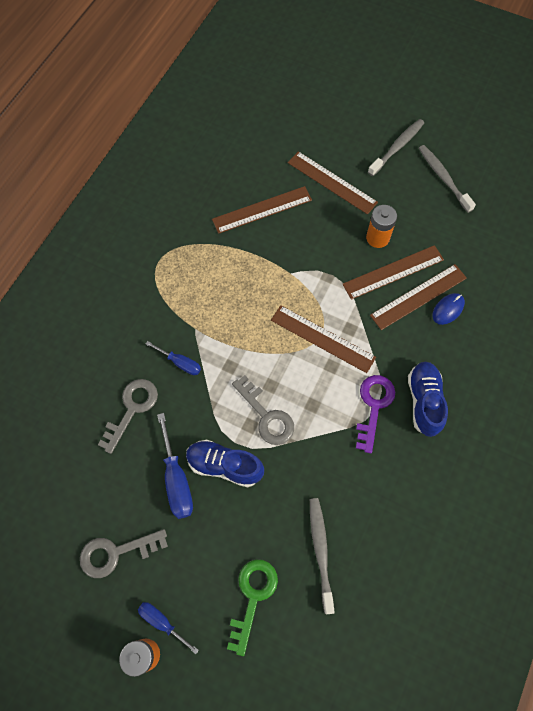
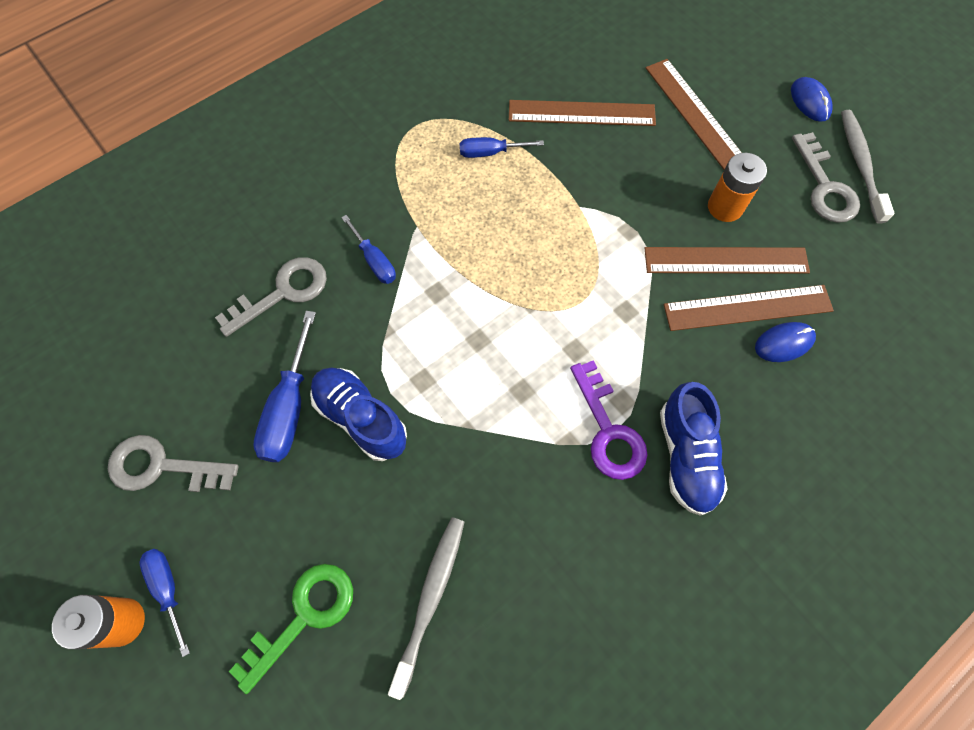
camera: 25 degrees right, 0 degrees up
grey key [232,375,294,445] -> grey key moved to [792,132,860,223]
brown ruler [271,305,376,373] -> none
purple key [356,375,395,453] -> purple key turned 120 degrees clockwise [570,360,647,480]
grey toothbrush [368,119,424,176] -> blue mouse [791,77,833,122]
blue shoe [408,362,448,437] -> blue shoe turned 150 degrees clockwise [660,382,728,516]
none -> blue screwdriver [459,137,544,158]

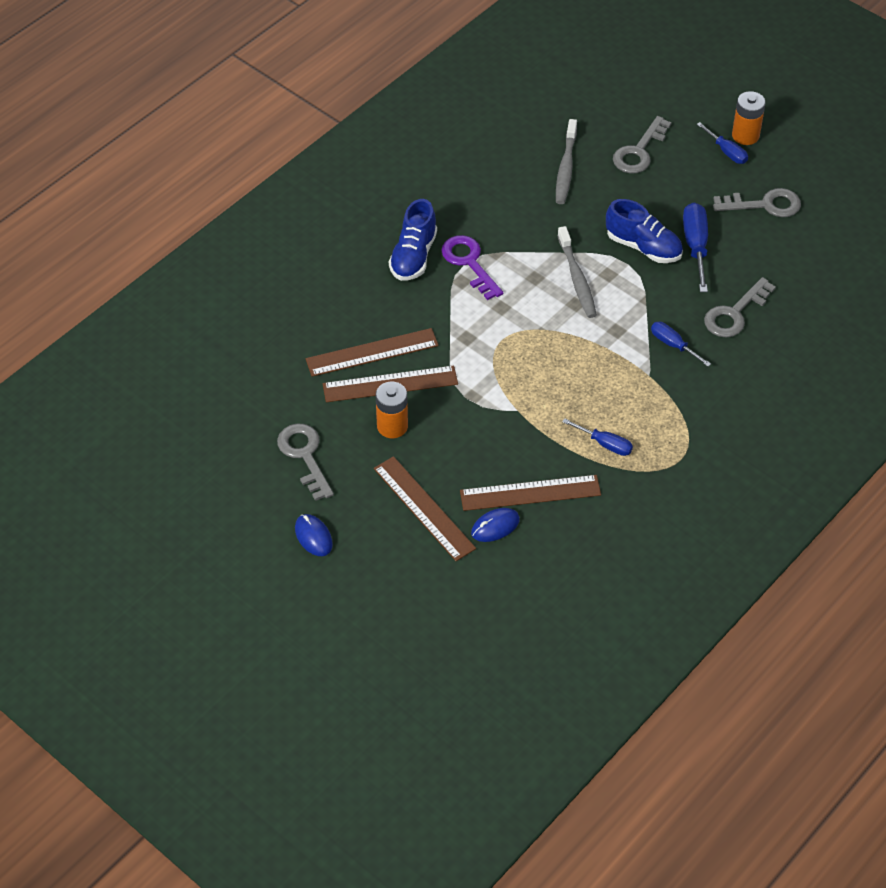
camera: 170 degrees right, 15 degrees down
green key [229,564,353,694] -> grey key [613,116,671,173]
blue screwdriver [459,137,544,158] -> blue screwdriver turned 45 degrees clockwise [562,418,633,456]
blue shoe [660,382,728,516] -> blue shoe turned 150 degrees counterclockwise [389,199,437,281]
blue mouse [755,322,816,362] -> blue mouse moved to [471,508,520,542]
grey toothbrush [841,110,895,224] -> grey toothbrush moved to [557,226,597,318]

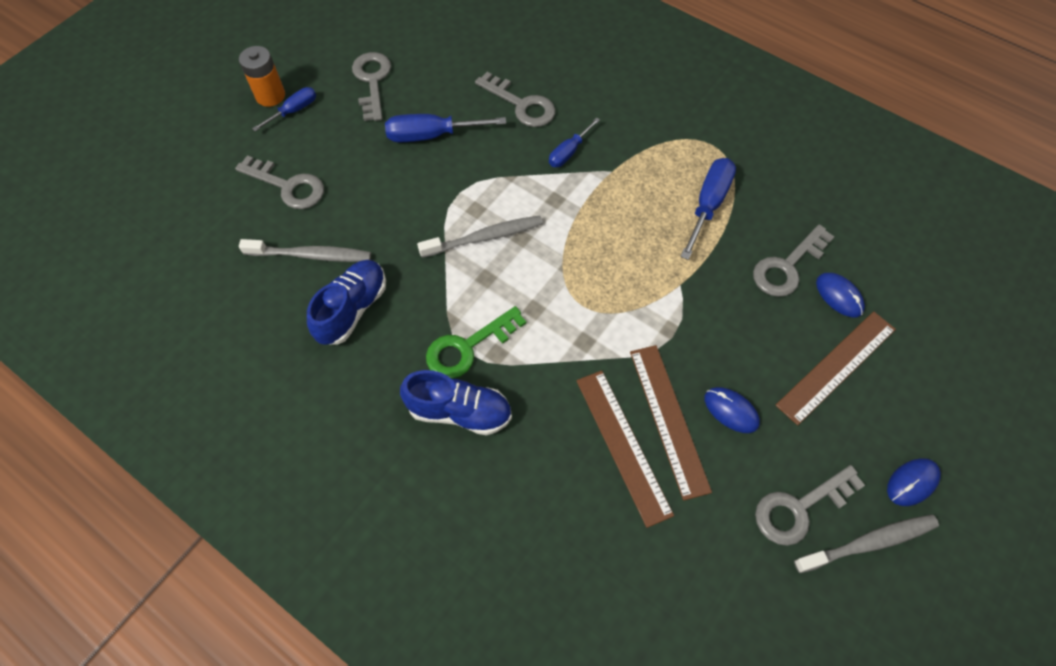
camera: 95 degrees left, 10 degrees up
orange battery [376,382,408,438] -> blue mouse [705,387,760,433]
purple key [442,235,503,300] -> green key [426,306,526,379]
brown ruler [460,475,601,511] -> grey key [753,224,834,297]
blue screwdriver [562,418,633,456] -> blue screwdriver [680,158,736,260], size x1.61
blue shoe [606,199,683,263] -> blue shoe moved to [307,260,386,345]
none -> grey toothbrush [794,514,939,573]

